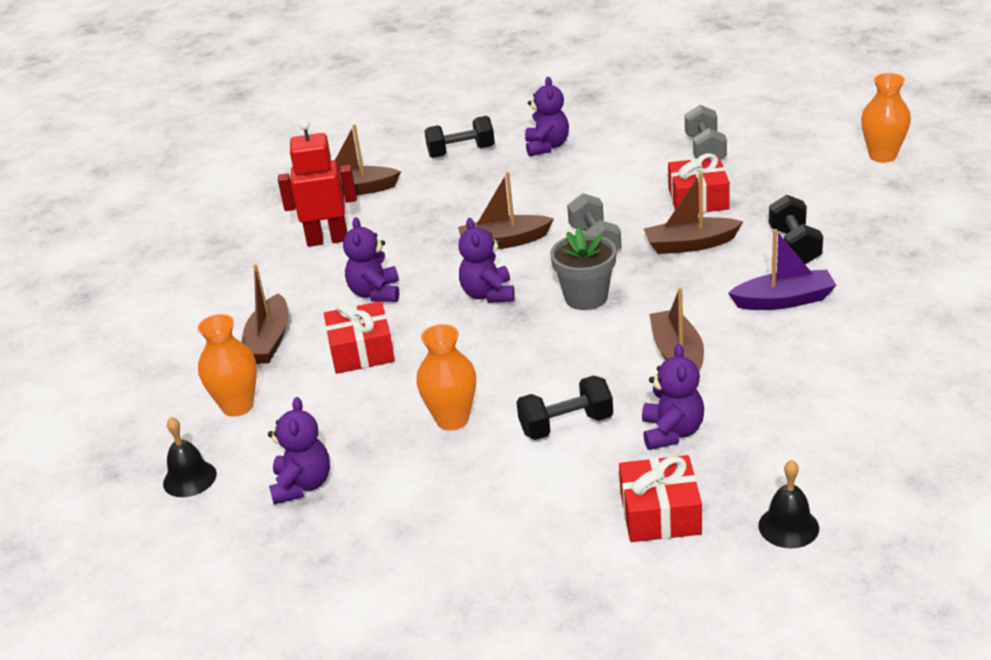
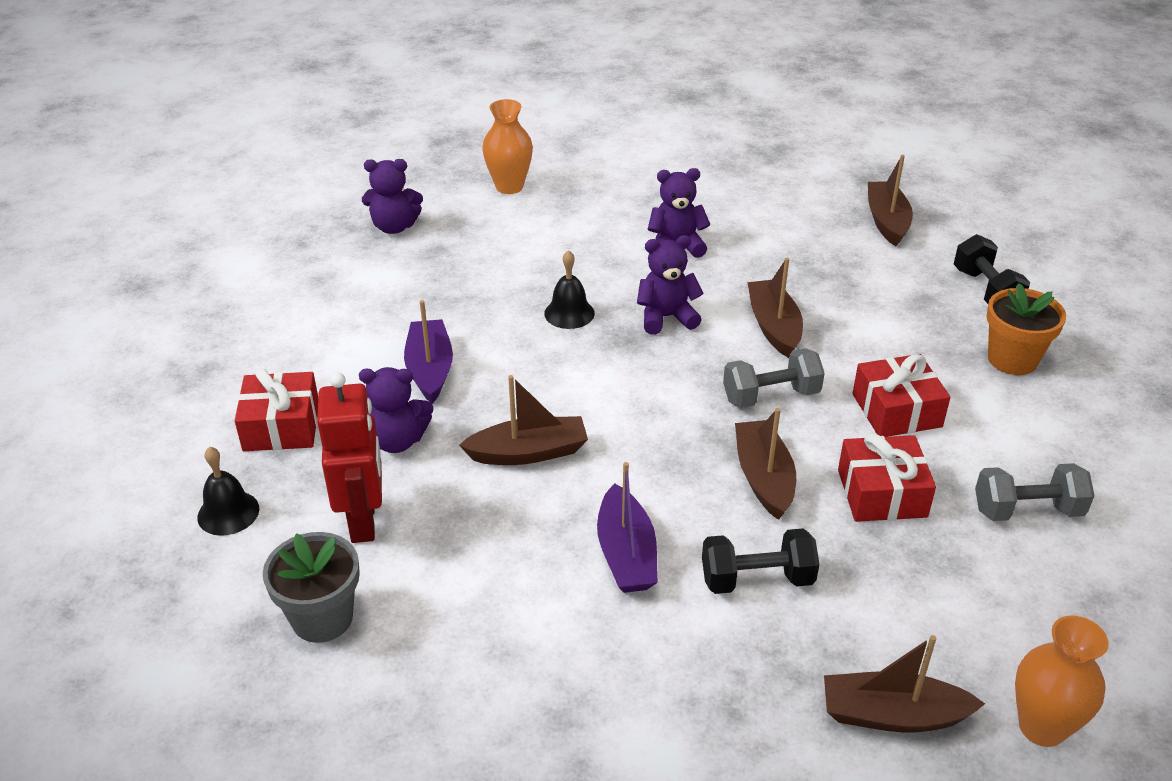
camera: 85 degrees right, 5 degrees up
black bell [163,417,217,497] -> black bell moved to [544,250,595,329]
brown boat [242,264,289,364] -> brown boat moved to [824,635,985,733]
red robot [278,120,357,247] -> red robot moved to [317,372,382,543]
red gift [324,301,395,374] -> red gift moved to [852,354,951,437]
orange vase [416,324,476,430] -> none
black dumbbell [517,376,613,440] -> purple boat [404,300,453,403]
purple teddy bear [525,77,569,157] -> orange flower pot [986,283,1066,375]
grey flower pot [550,227,616,310] -> grey flower pot moved to [263,532,360,643]

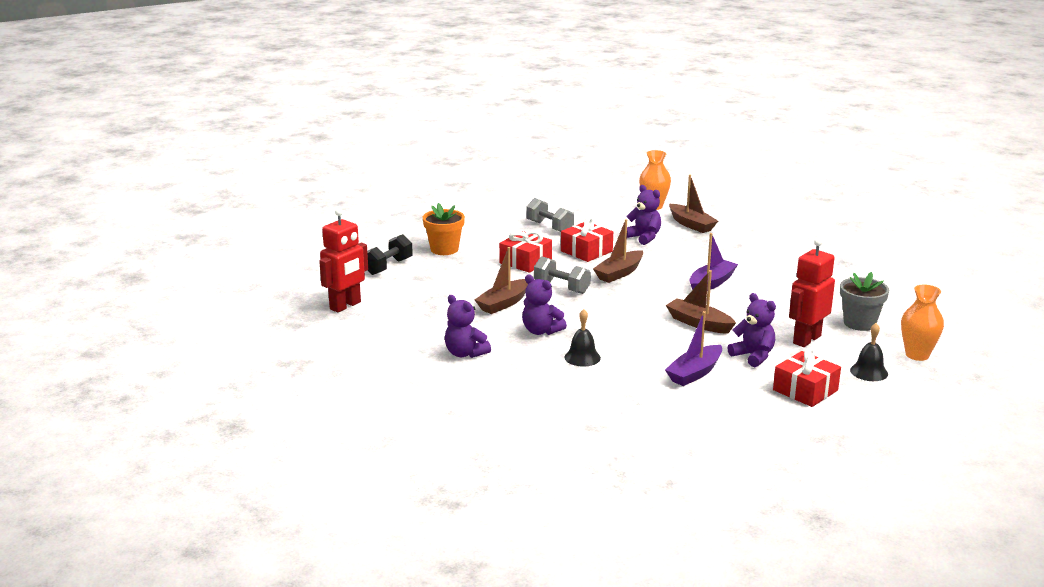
camera: 130 degrees left, 15 degrees down
purple teddy bear [362,159,423,234] -> purple teddy bear moved to [626,185,661,245]
orange vase [482,99,533,194] -> orange vase moved to [901,284,944,361]
black dumbbell [702,528,819,594] -> none
brown boat [868,155,913,246] -> red robot [319,208,368,313]

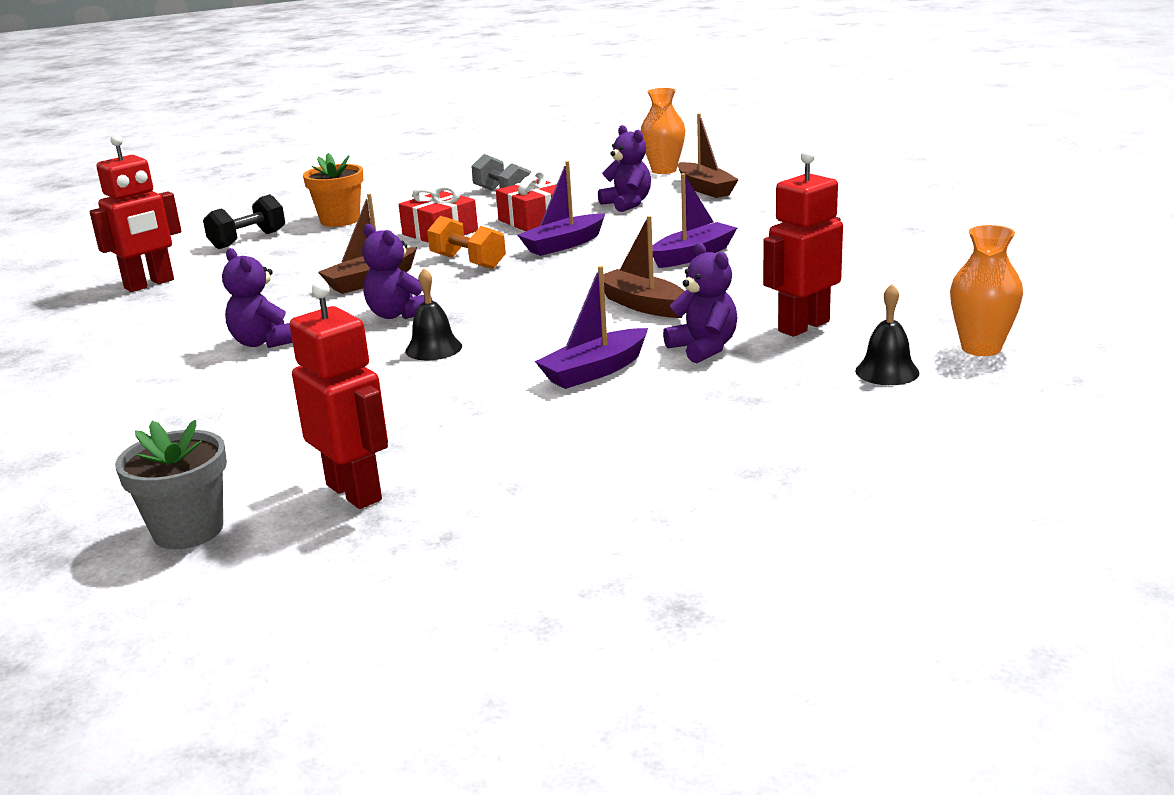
camera: 10 degrees right, 0 degrees up
grey dumbbell [534,256,591,294] -> orange dumbbell [427,216,506,269]
brown boat [593,219,643,283] -> purple boat [517,161,605,256]
red gift [773,348,841,407] -> none
grey flower pot [840,272,889,331] -> grey flower pot moved to [115,420,227,549]
none -> red robot [290,281,388,509]

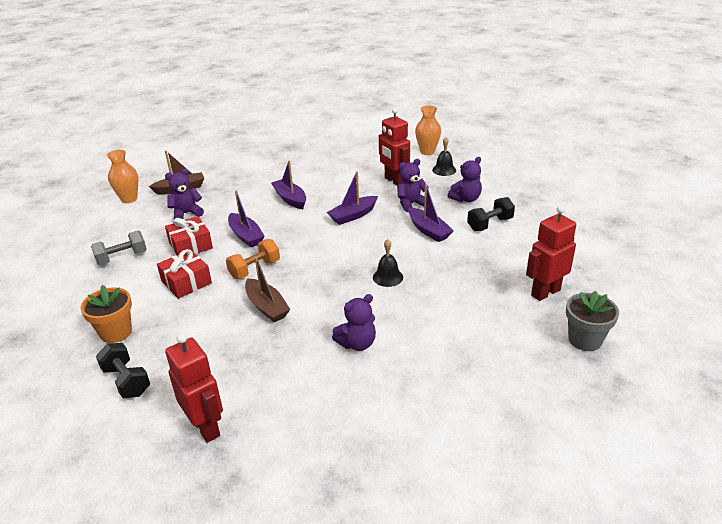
camera: 85 degrees left, 10 degrees up
purple teddy bear [362,224,433,319] -> purple teddy bear moved to [448,157,482,202]
brown boat [604,216,684,318] -> purple boat [327,171,378,225]
none -> black dumbbell [467,197,515,231]

